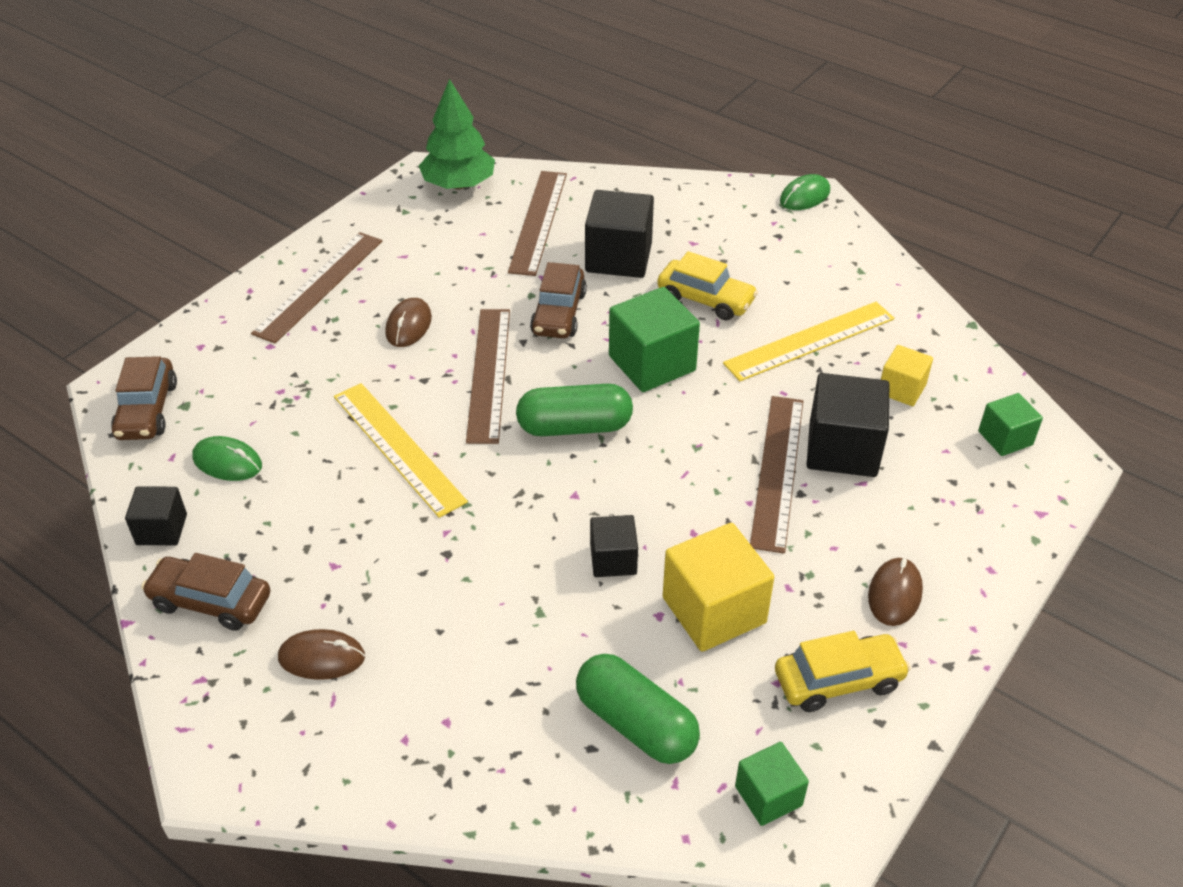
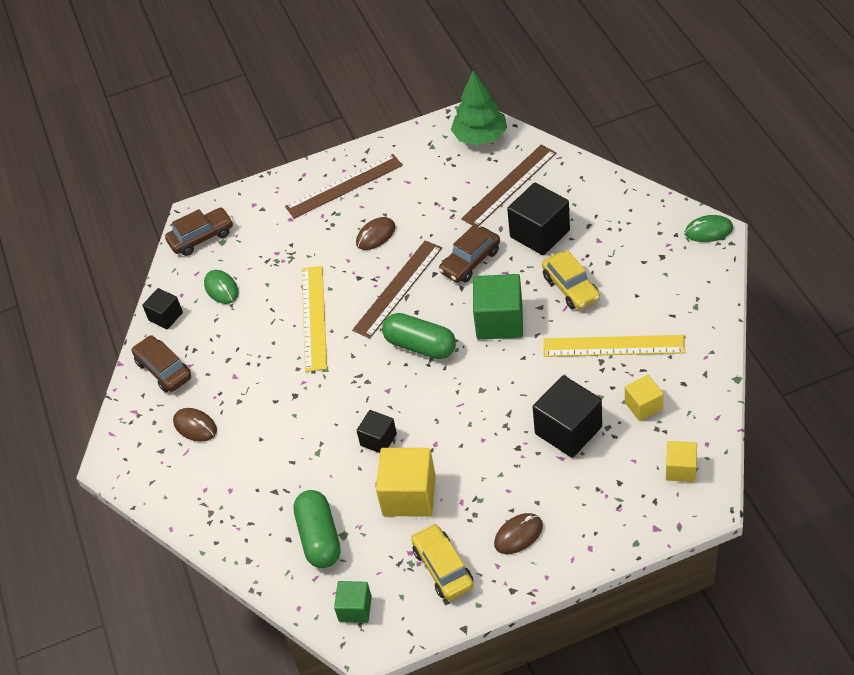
camera: 40 degrees right, 5 degrees up
brown car [111,356,177,440] -> brown car turned 150 degrees counterclockwise [165,208,233,256]
brown ruler [750,396,803,554] -> none
yellow car [775,631,911,712] -> yellow car turned 135 degrees counterclockwise [411,524,474,600]
green cube [978,393,1043,456] -> yellow cube [666,441,697,482]

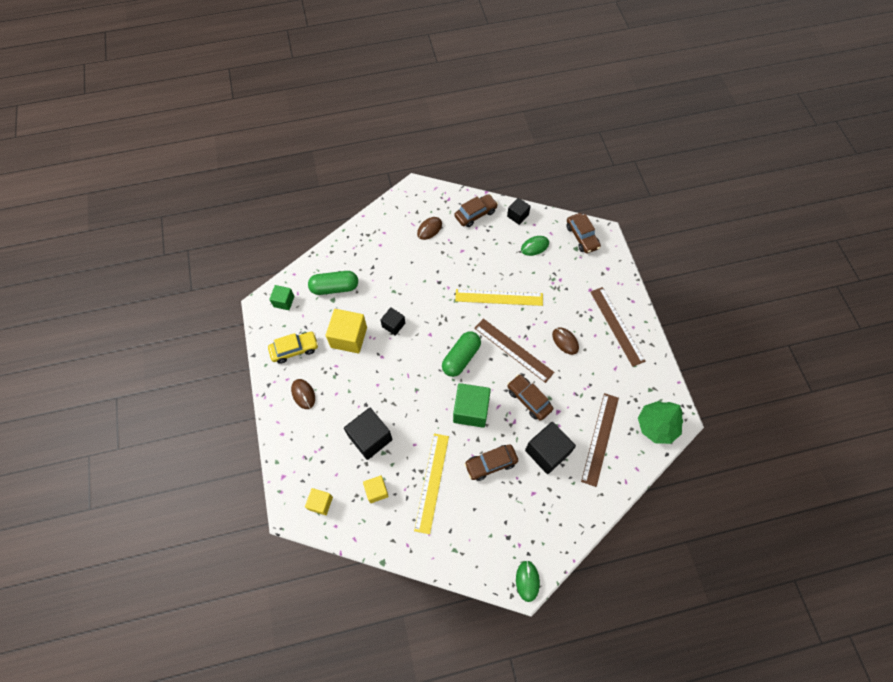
camera: 90 degrees right, 15 degrees up
brown ruler [461,145,557,227] -> brown ruler turned 60 degrees clockwise [581,393,619,487]
yellow car [542,251,600,310] -> brown car [464,444,518,481]

